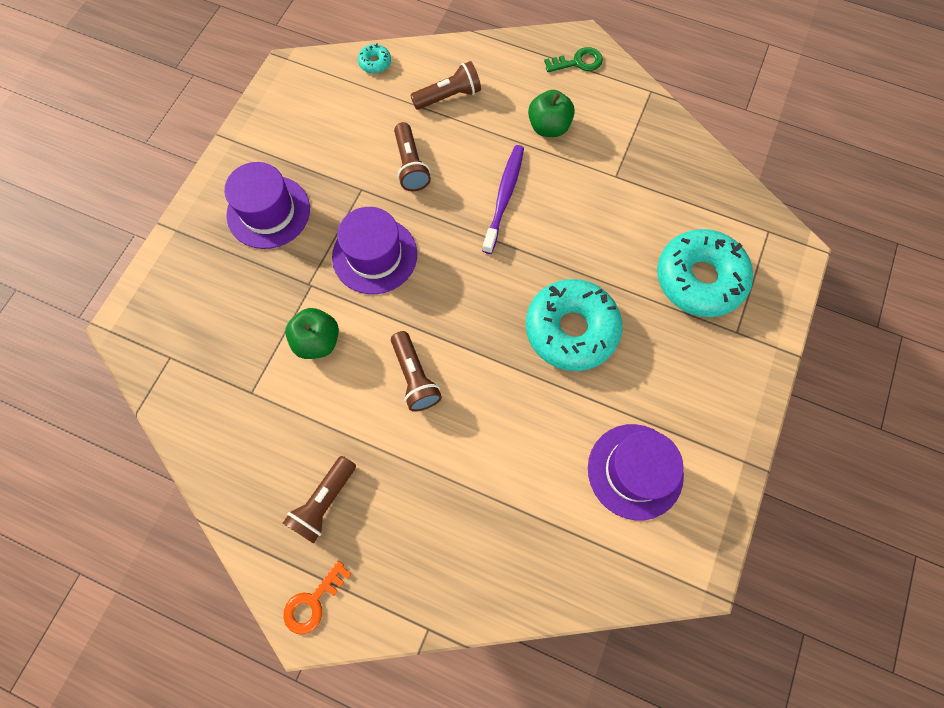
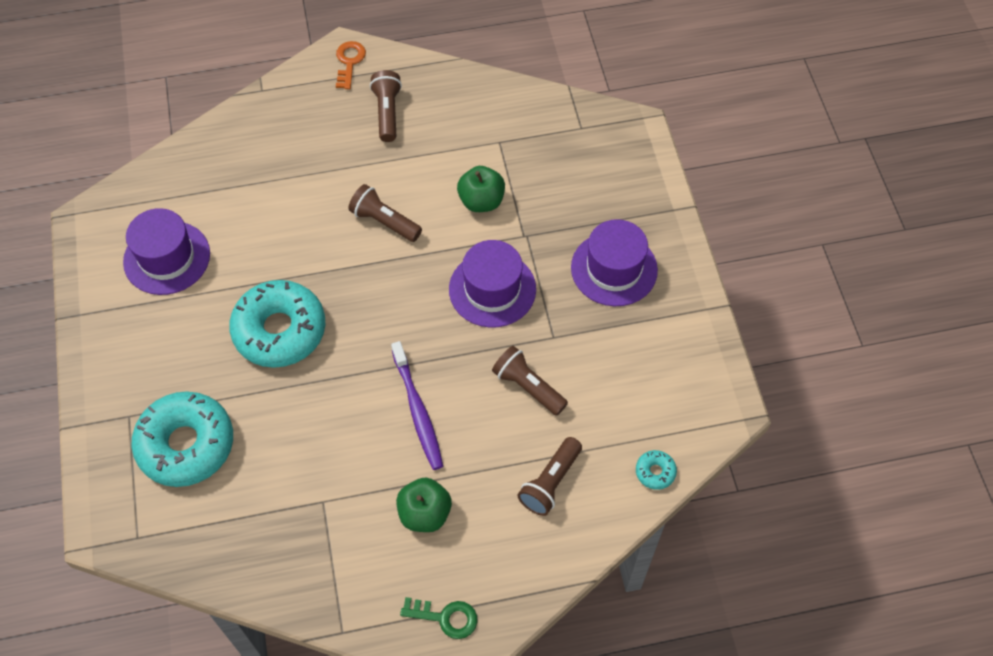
camera: 145 degrees right, 10 degrees down
green key [544,47,603,72] -> green key turned 120 degrees counterclockwise [400,597,477,639]

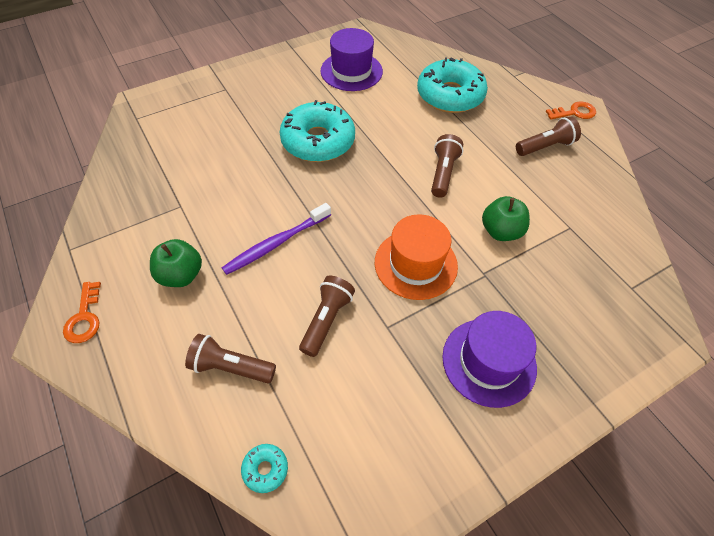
camera: 70 degrees right, 5 degrees down
turquoise donut [131,391,233,487] -> turquoise donut moved to [417,57,488,113]
green key [400,597,477,639] -> orange key [63,282,101,343]
purple hat [449,240,536,328] -> orange hat [375,214,458,300]

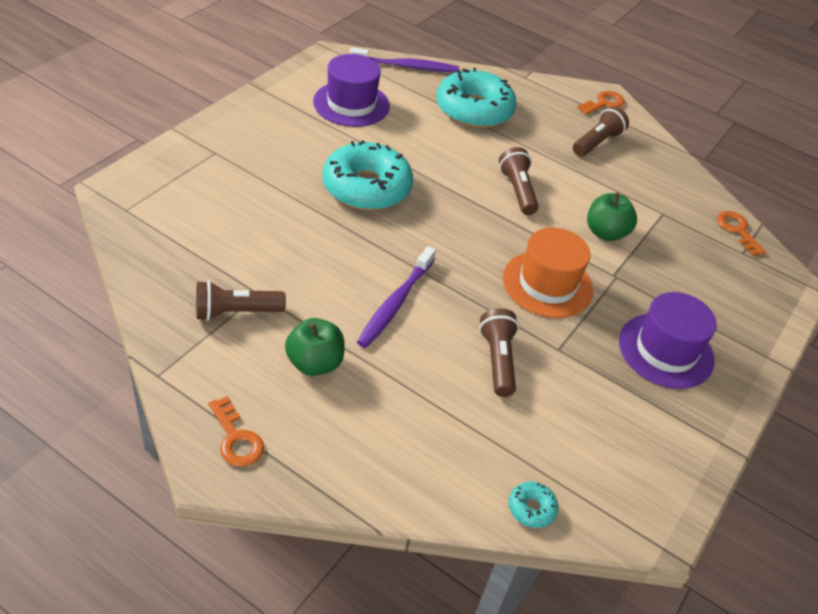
camera: 30 degrees left, 10 degrees down
brown flashlight [185,334,276,383] -> brown flashlight moved to [196,280,286,321]
none -> purple toothbrush [350,48,459,72]
none -> orange key [717,211,766,256]

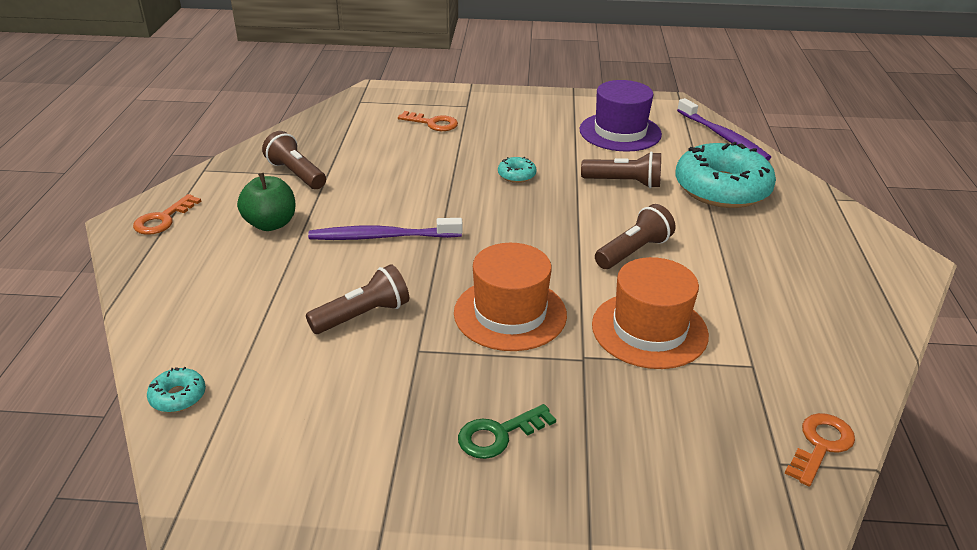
camera: 65 degrees right, 10 degrees down
turquoise donut [322,140,413,211] -> turquoise donut [498,157,537,183], size x0.41
brown flashlight [573,106,629,156] -> brown flashlight moved to [581,152,661,188]
orange key [577,91,624,115] -> orange key moved to [398,111,458,131]
green apple [587,192,637,241] -> orange hat [592,257,709,369]
purple hat [619,292,717,389] -> green key [458,404,556,459]

